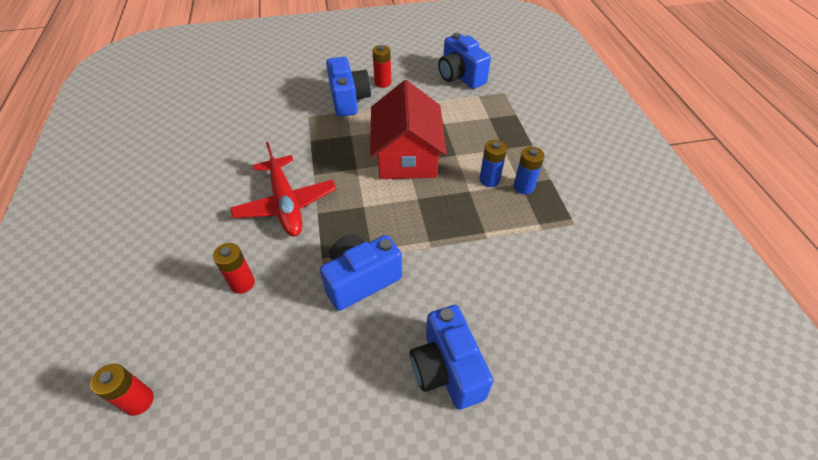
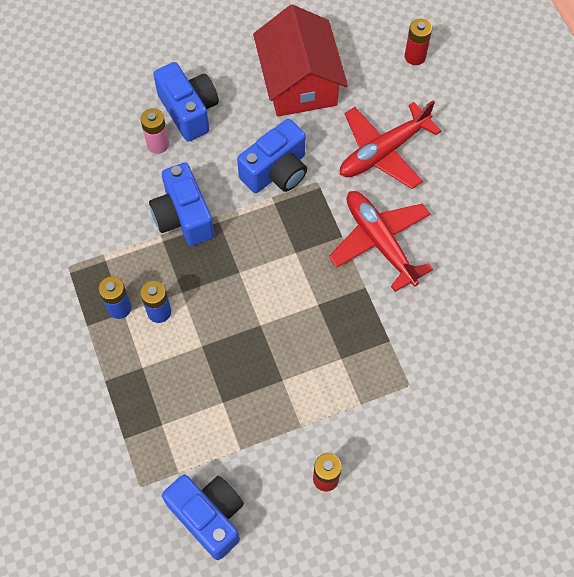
camera: 170 degrees right, 15 degrees up
red battery [213,243,255,294] -> red plane [340,101,441,189]
blue camera [326,57,371,117] -> blue camera moved to [149,163,214,246]
red house [370,80,447,179] -> red house moved to [253,4,348,117]
none -> pink battery [141,108,169,154]

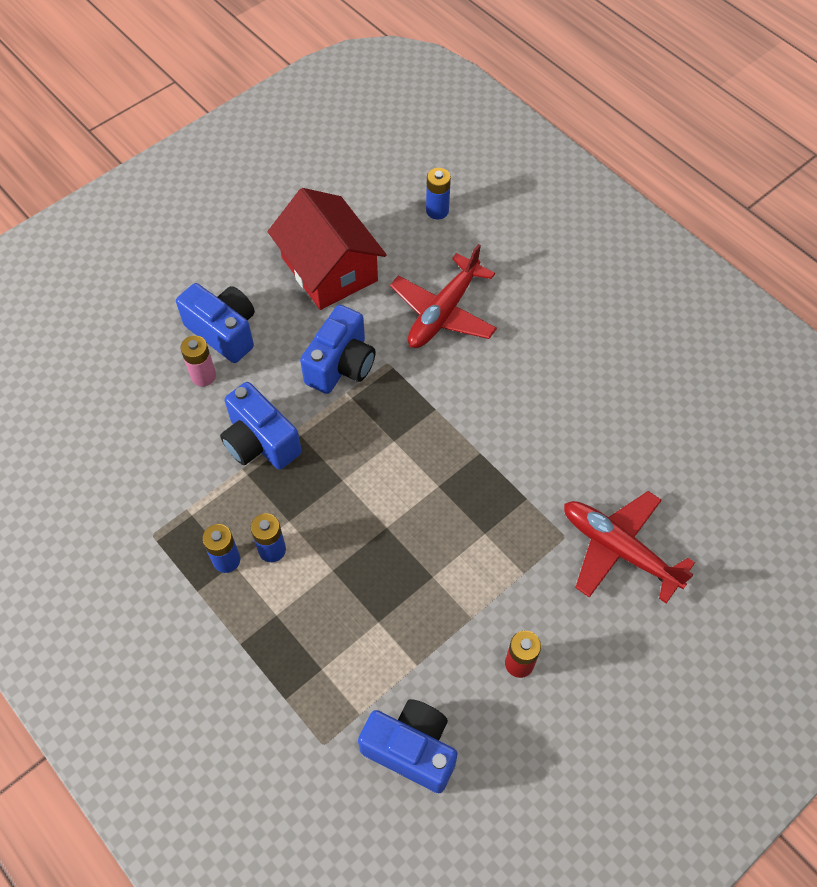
camera: 20 degrees left, 5 degrees down
red plane [329,191,433,292] -> red plane moved to [564,491,695,603]
red battery [405,19,432,65] -> blue battery [426,168,451,219]

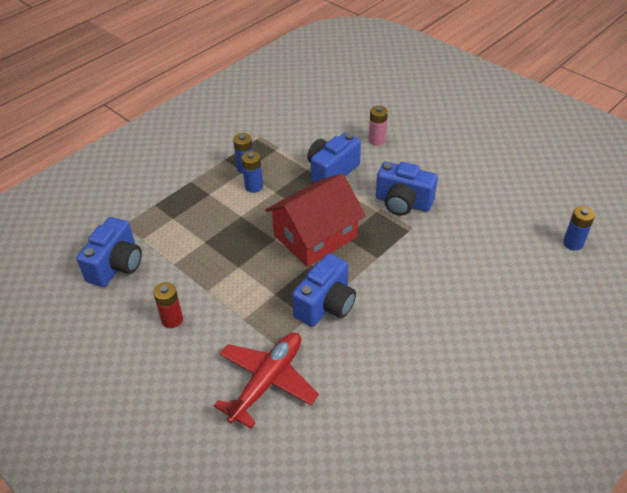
camera: 85 degrees right, 15 degrees down
blue camera [176,283,255,363] -> blue camera moved to [292,253,356,327]
red house [268,188,387,310] -> red house moved to [265,174,366,267]
red plane [390,244,497,348] -> none

